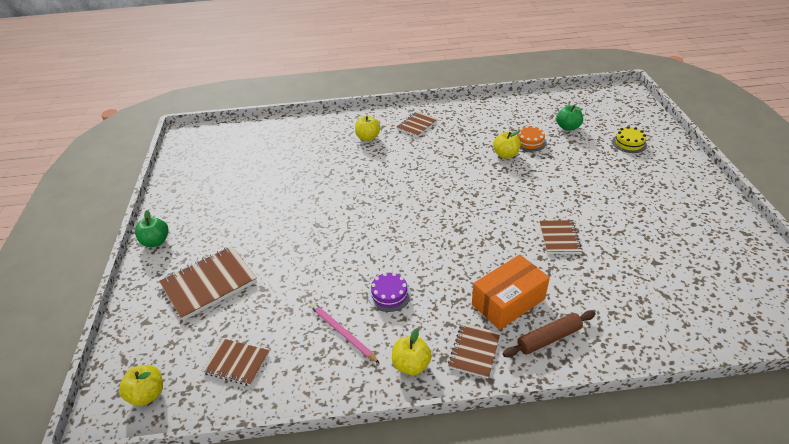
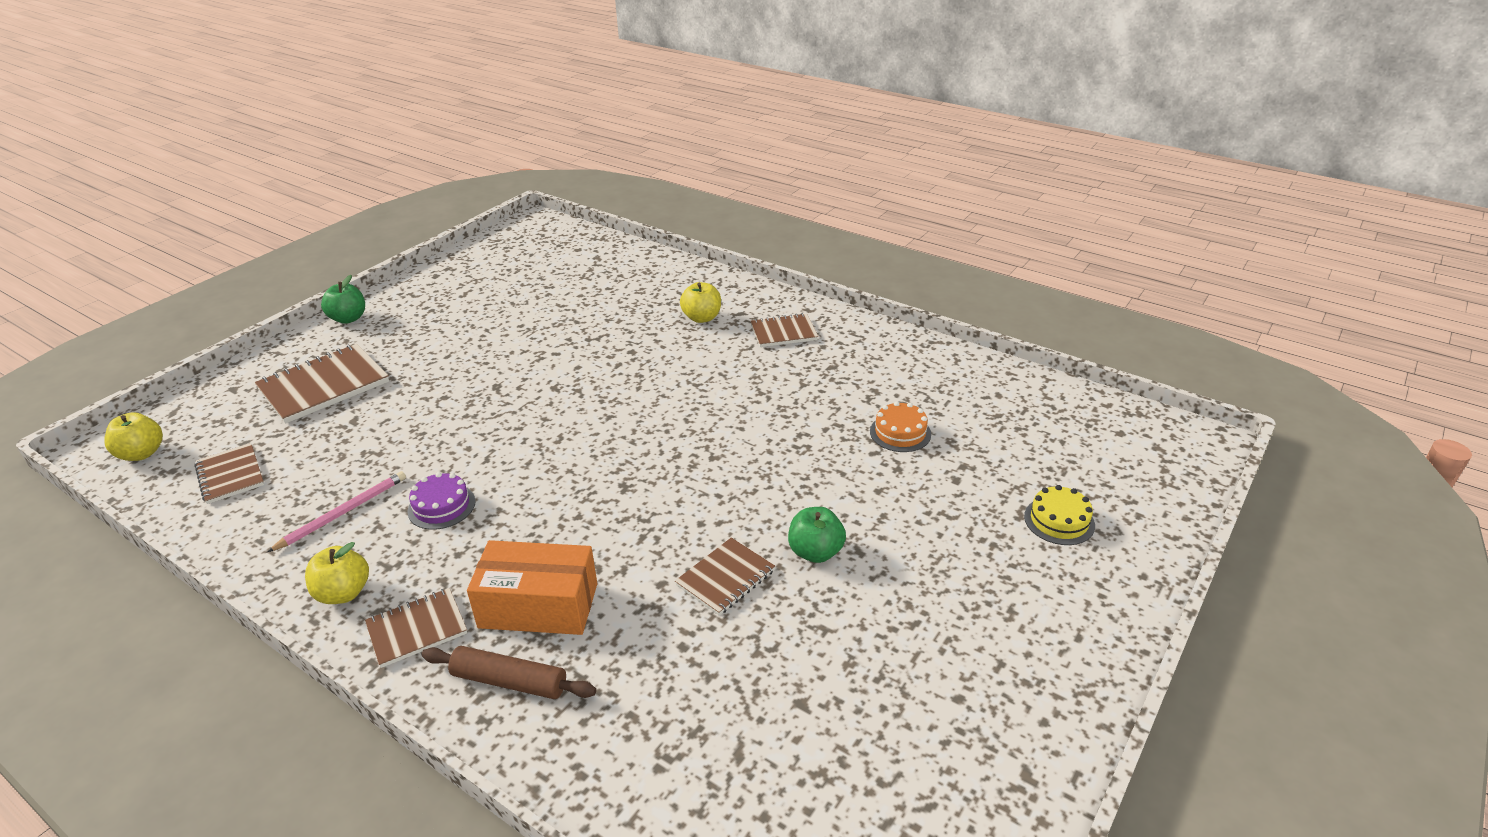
camera: 40 degrees right, 5 degrees down
brown notebook [159,246,257,320] -> brown notebook turned 45 degrees counterclockwise [255,344,389,423]
pink pencil [310,303,379,363] -> pink pencil turned 45 degrees clockwise [267,471,406,552]
yellow apple [493,130,521,159] -> none
green apple [556,105,583,131] -> green apple moved to [788,507,846,563]

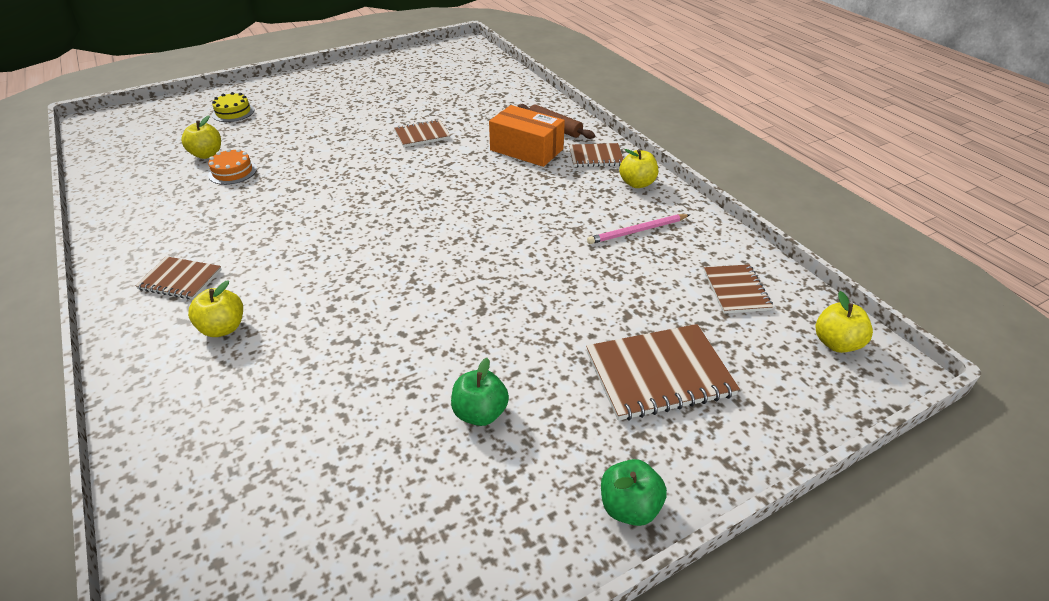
camera: 155 degrees left, 5 degrees up
purple cake [407,472,476,530] -> none
green apple [788,507,846,563] -> green apple moved to [451,358,509,426]
none -> yellow apple [181,116,221,159]

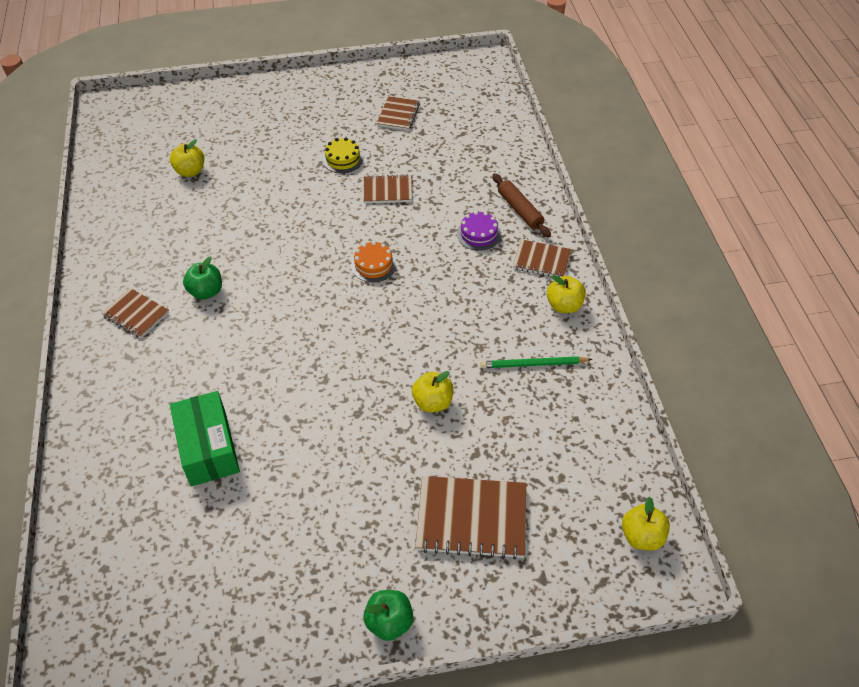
camera: 20 degrees right, 10 degrees up
yellow apple [188,280,243,337] -> yellow apple moved to [412,371,454,412]
orange cake [208,149,257,185] -> orange cake moved to [351,241,397,282]
yellow cake [212,92,254,122] -> yellow cake moved to [323,137,364,173]
green apple [451,358,509,426] -> green apple moved to [183,256,222,300]
orange box [489,105,565,167] -> purple cake [457,211,501,251]
pink pencil [587,214,690,244] -> green pencil [481,356,593,368]
brown notebook [704,264,773,314] -> brown notebook moved to [377,96,420,131]
none -> green box [170,391,240,486]

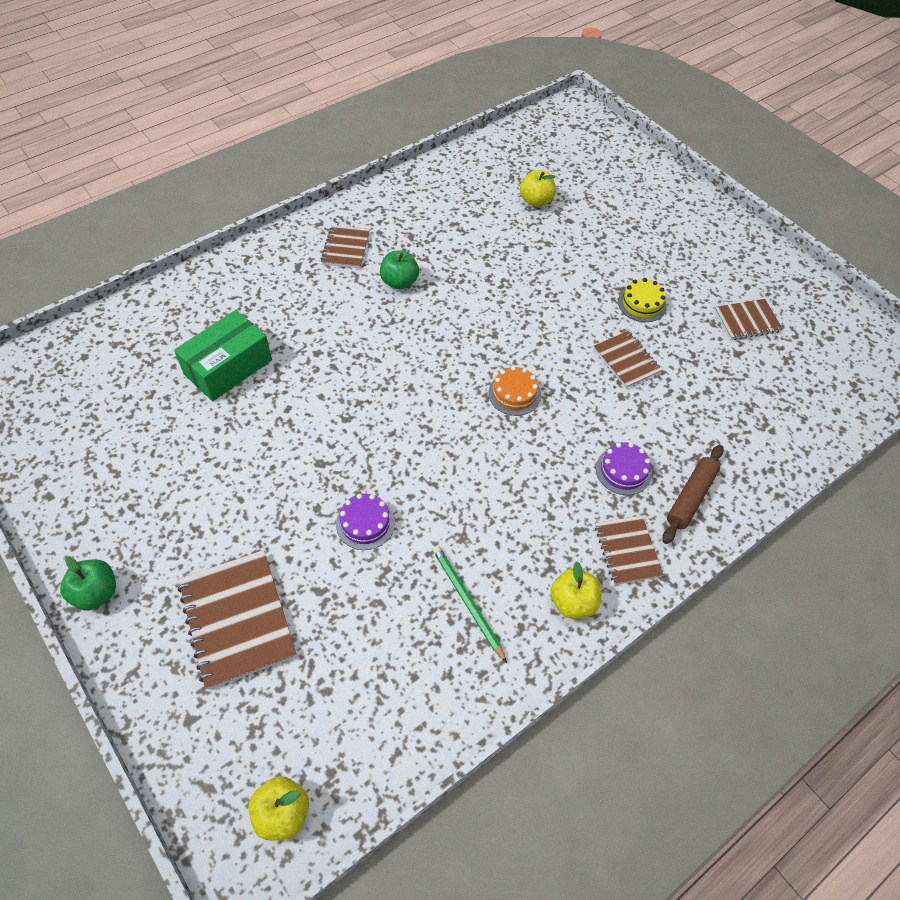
camera: 60 degrees right, 5 degrees up
yellow apple [412,371,454,412] -> purple cake [336,494,395,550]

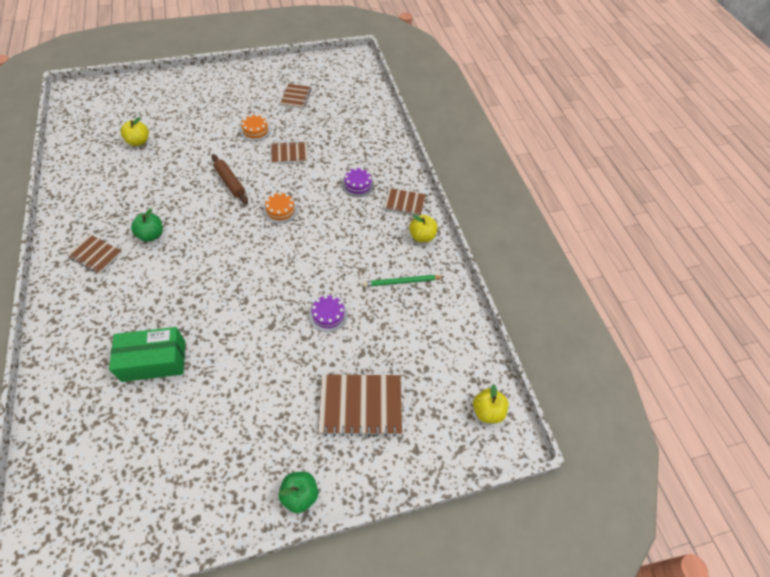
camera: 70 degrees left, 0 degrees up
green box [174,310,272,401] -> green box turned 75 degrees counterclockwise [109,327,185,382]
yellow cake [618,278,667,322] -> orange cake [240,114,271,141]
brown rolling pin [662,445,723,544] -> brown rolling pin moved to [211,154,248,204]

